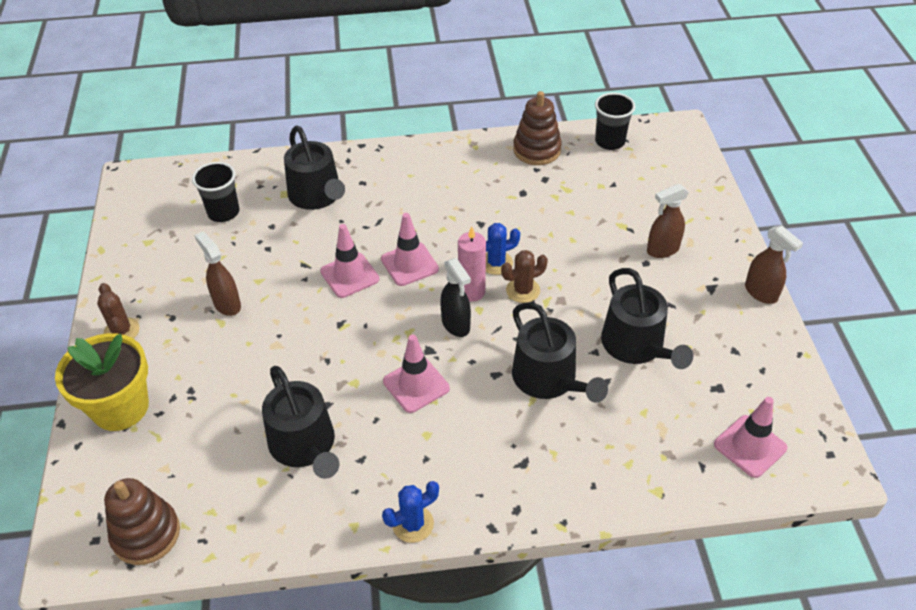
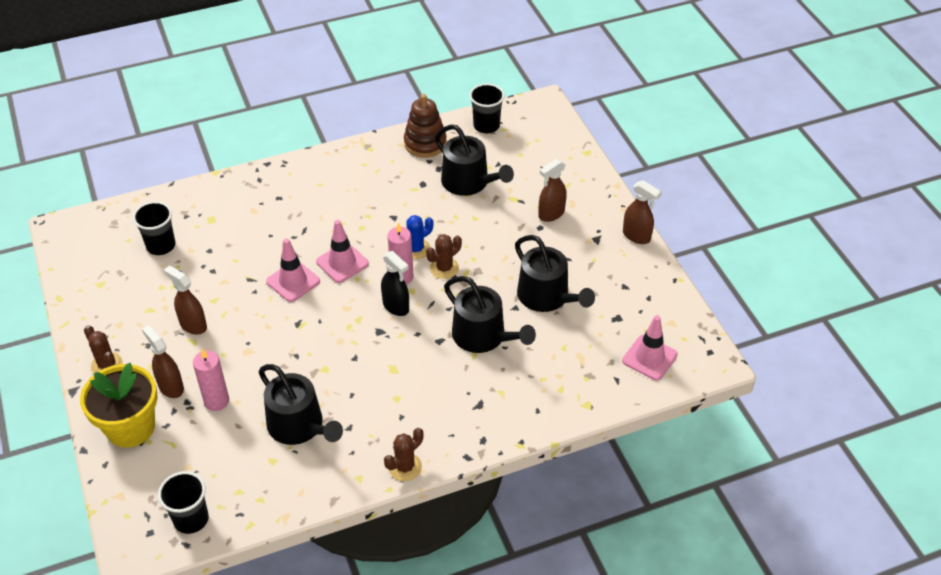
camera: 15 degrees left, 0 degrees up
brown stacking toy [104,478,180,565] -> black cup [158,471,209,534]
black watering can [284,126,345,210] -> black watering can moved to [435,125,514,196]
blue cactus [382,481,439,543] -> brown cactus [384,428,424,481]
pink traffic cone [383,334,450,413] -> none
none -> brown spray bottle [142,325,184,398]
none -> pink candle [193,348,229,411]

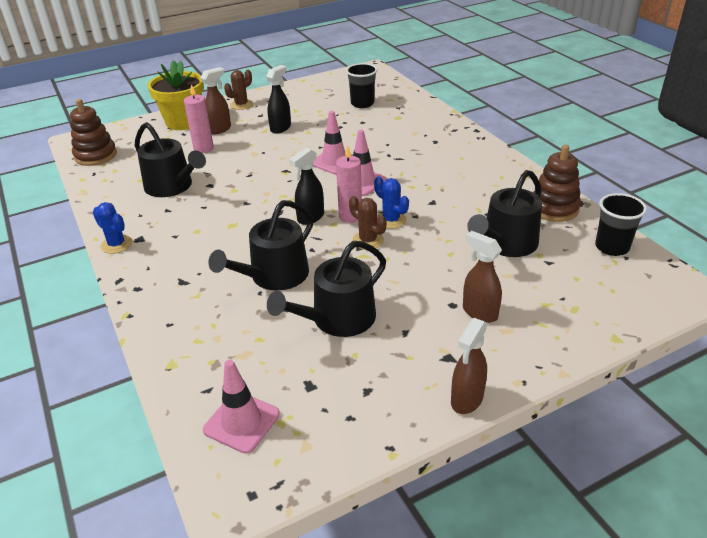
camera: 85 degrees right, 10 degrees down
black cup [158,471,209,534] -> brown stacking toy [70,99,117,166]
brown spray bottle [164,266,207,335] -> black spray bottle [266,65,291,133]
black watering can [259,364,343,445] -> black watering can turned 90 degrees counterclockwise [135,122,206,197]
brown cactus [384,428,424,481] -> blue cactus [93,202,132,254]

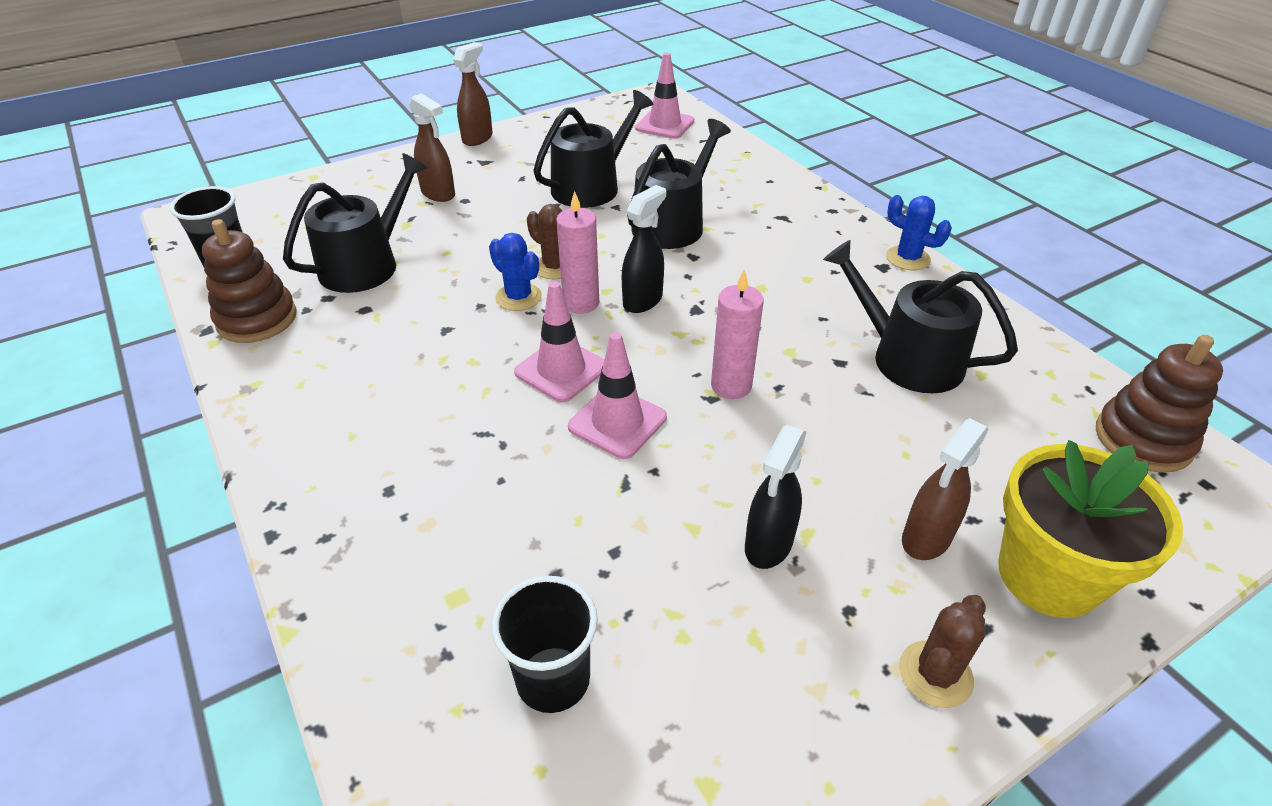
camera: 175 degrees right, 5 degrees up
pink candle [184,84,214,153] -> pink candle moved to [711,270,764,399]

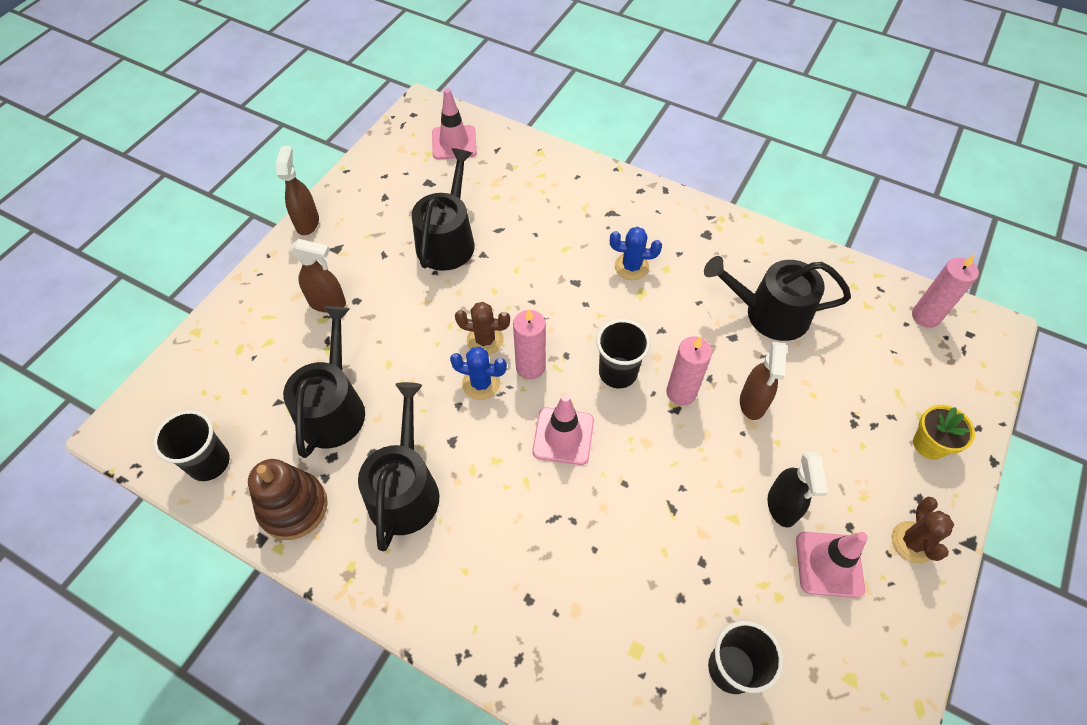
camera: 30 degrees left, 15 degrees up
pink traffic cone [568,332,667,459] -> pink traffic cone moved to [796,532,868,598]
black spray bottle [622,185,666,313] -> none
black watering can [627,119,731,249] -> black watering can moved to [358,382,440,551]
blue cactus [886,195,952,270] -> blue cactus moved to [610,227,662,280]
brown spray bottle [902,418,989,560] -> brown spray bottle moved to [740,342,787,420]
yellow flower pot [998,440,1183,618] -> yellow flower pot [913,405,975,459], size x0.55
brown stacking toy [1096,335,1223,473] -> pink candle [912,254,979,328]
none -> black cup [597,319,650,388]

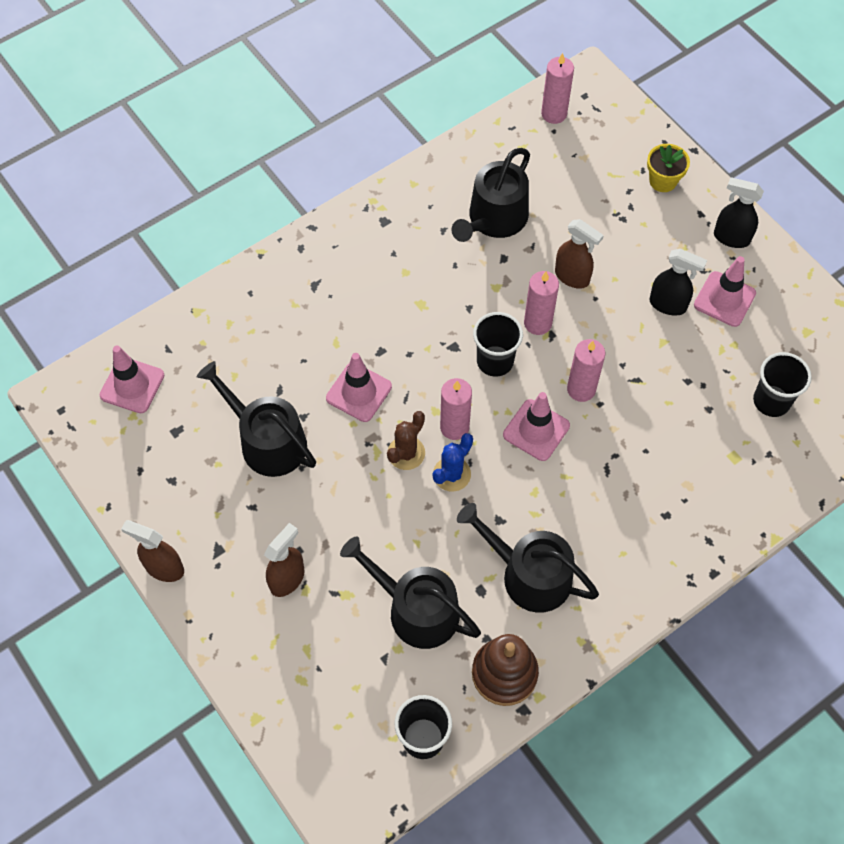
camera: 65 degrees left, 5 degrees up
blue cactus [610,227,662,280] -> none
brown cactus [891,497,954,564] -> black spray bottle [714,177,764,248]
none -> pink traffic cone [326,353,392,422]
none -> pink candle [567,339,605,402]

